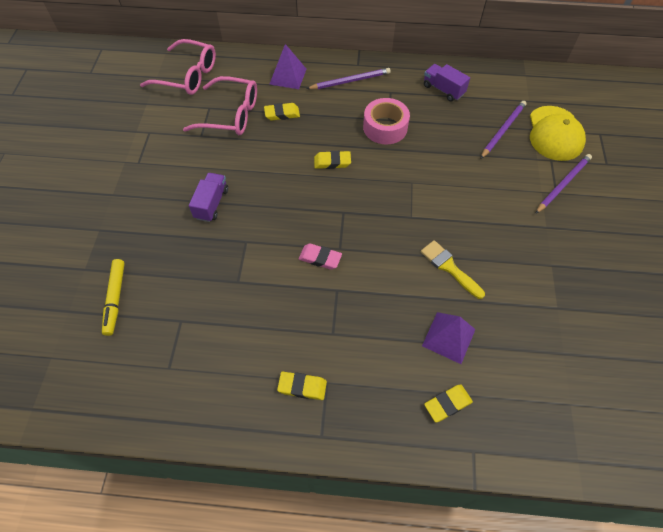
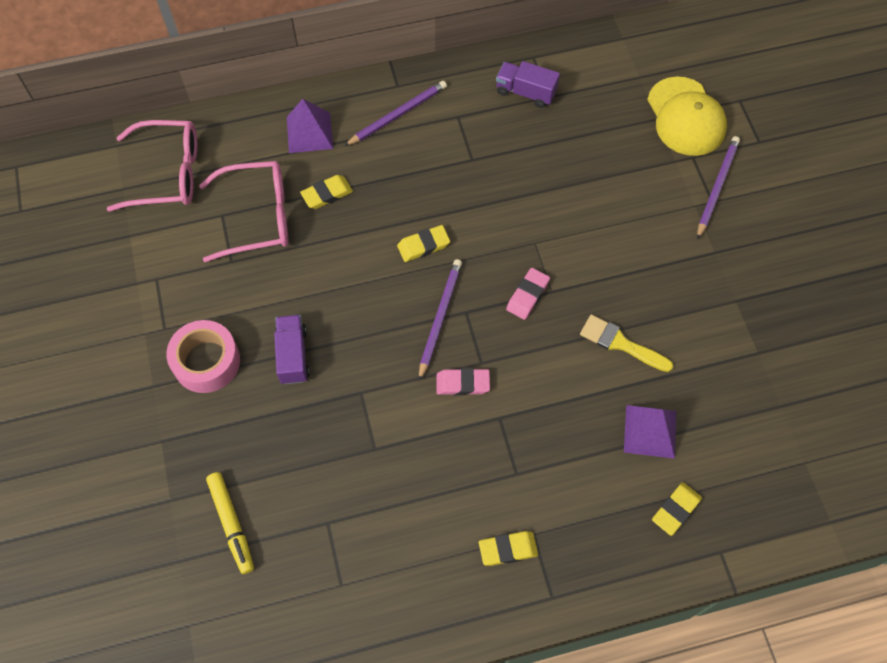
camera: 20 degrees left, 5 degrees up
pink tape [363,98,410,144] -> pink tape moved to [166,320,240,393]
purple pencil [481,101,527,159] -> purple pencil moved to [419,259,462,381]
none -> pink eraser [506,268,550,320]

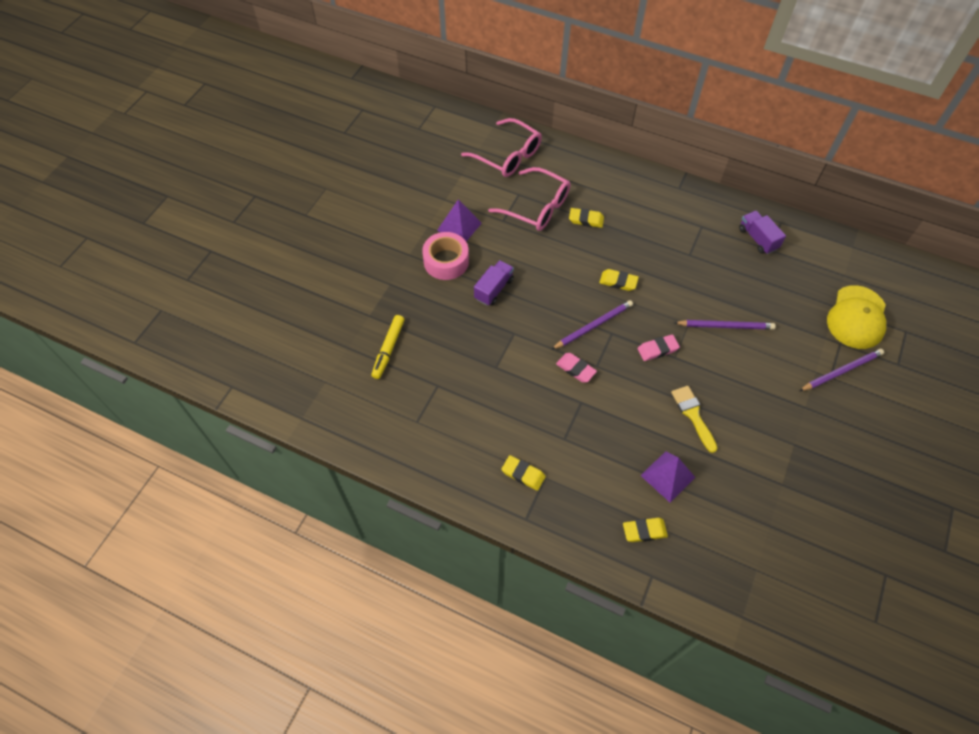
camera: 40 degrees right, 5 degrees down
purple pyramid [287,99,333,153] -> purple pyramid moved to [437,200,482,241]
purple pencil [344,81,447,146] -> purple pencil moved to [674,320,776,330]

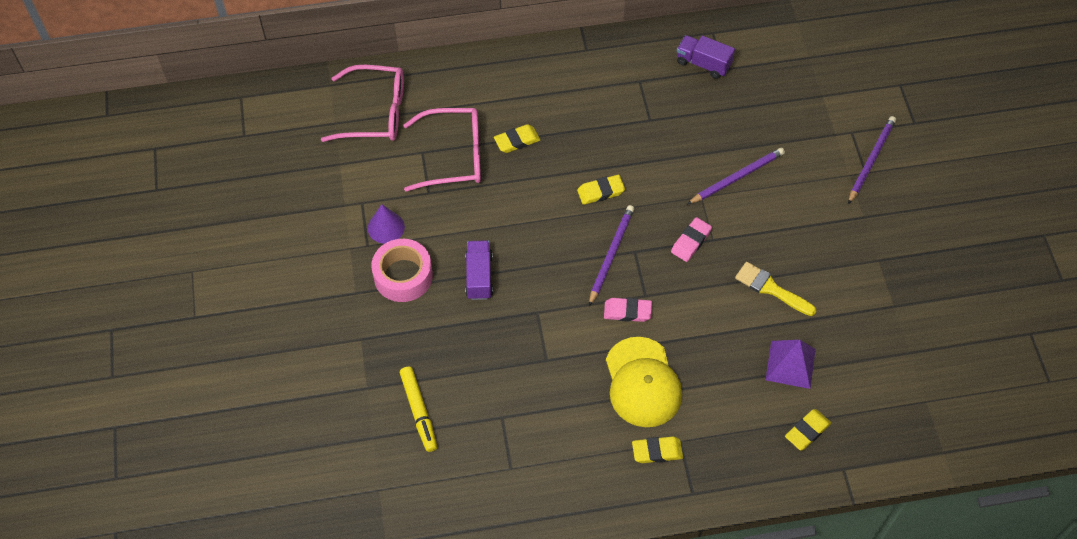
camera: 35 degrees left, 0 degrees up
purple pyramid [437,200,482,241] -> purple cone [368,204,405,244]
yellow cap [827,285,886,349] -> yellow cap moved to [606,337,682,427]

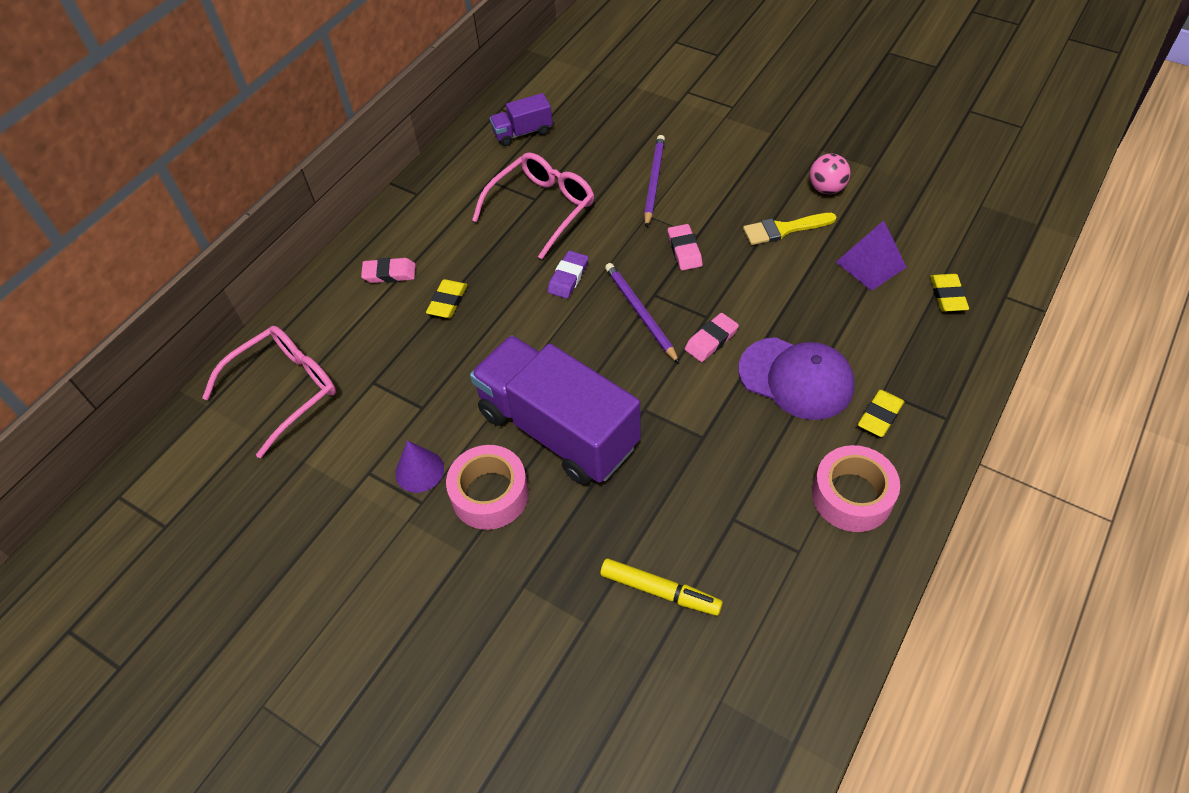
camera: 45 degrees left, 5 degrees down
pink glasses [403,108,481,192] -> pink glasses moved to [472,153,594,259]
purple truck [465,240,493,300] -> purple truck [470,335,641,485], size x2.21
yellow eraser [577,175,625,205] -> purple eraser [547,251,588,299]
yellow cap [606,337,682,427] -> purple cap [739,337,855,420]
purple pencil [848,116,896,204] -> none
none -> pink eraser [361,258,416,283]
none -> pink ball [810,154,851,194]
none -> pink tape [812,445,900,532]

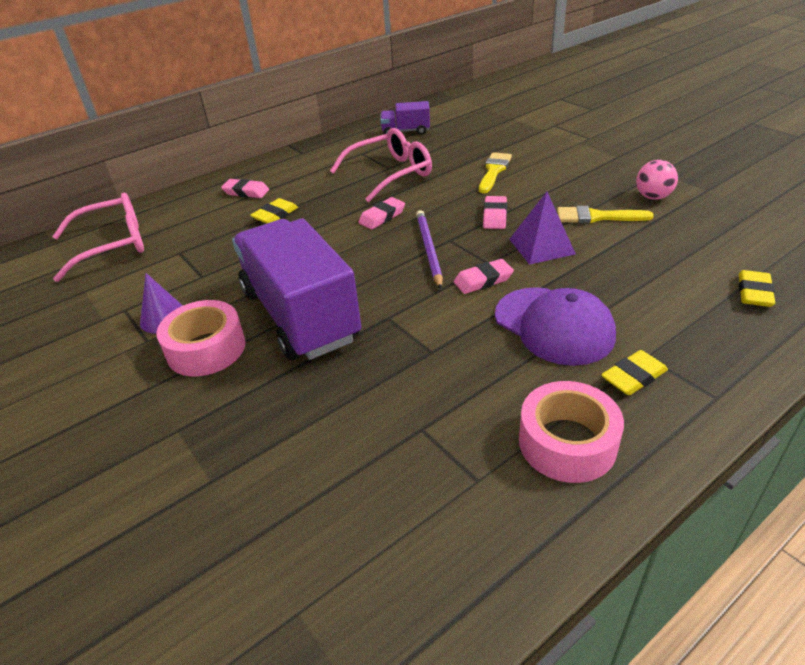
camera: 20 degrees right, 15 degrees down
purple eraser [547,251,588,299] -> pink eraser [358,197,405,229]
yellow marker [600,558,723,616] -> none
purple pencil [644,135,665,228] -> yellow brush [479,152,512,193]
purple pyramid [836,221,906,291] -> purple pyramid moved to [509,192,576,265]

